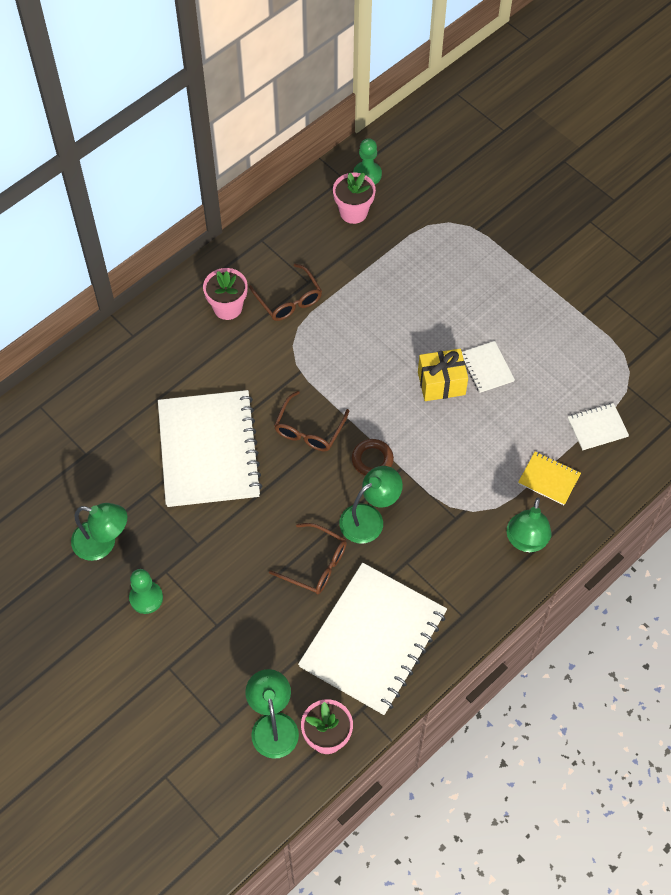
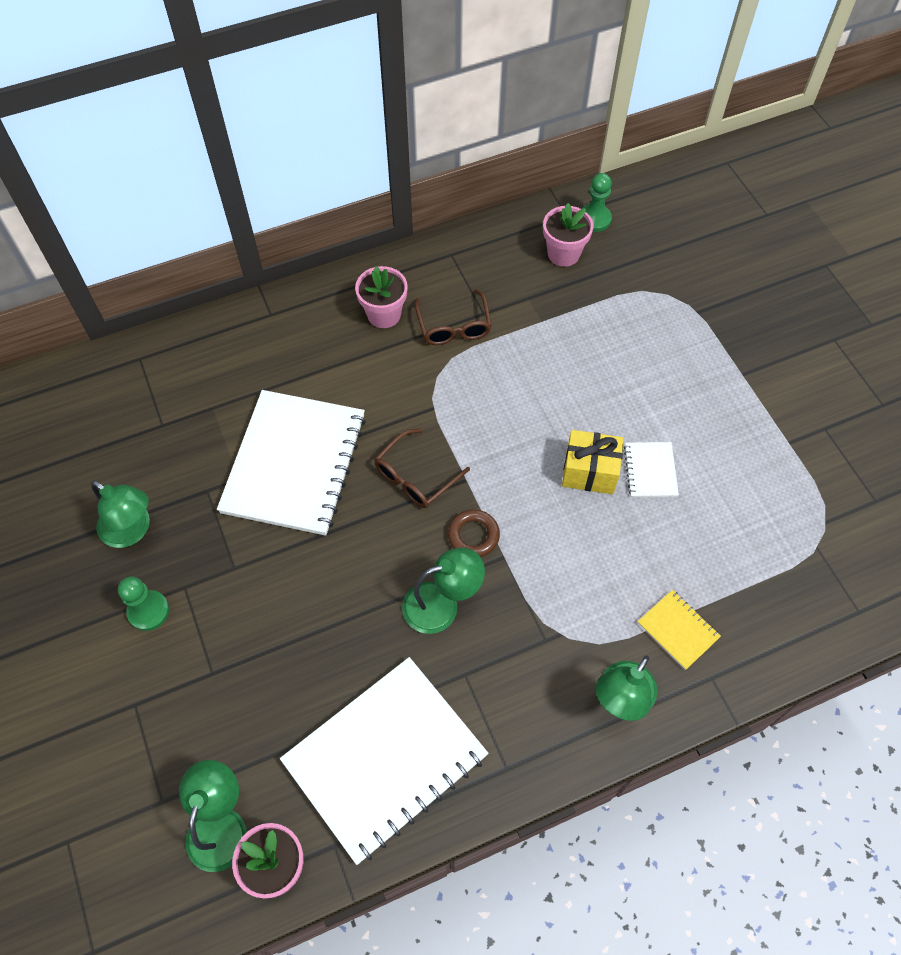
camera: 20 degrees right, 0 degrees up
brown glasses [269,523,347,594] -> none
white notebook [568,403,629,450] -> none

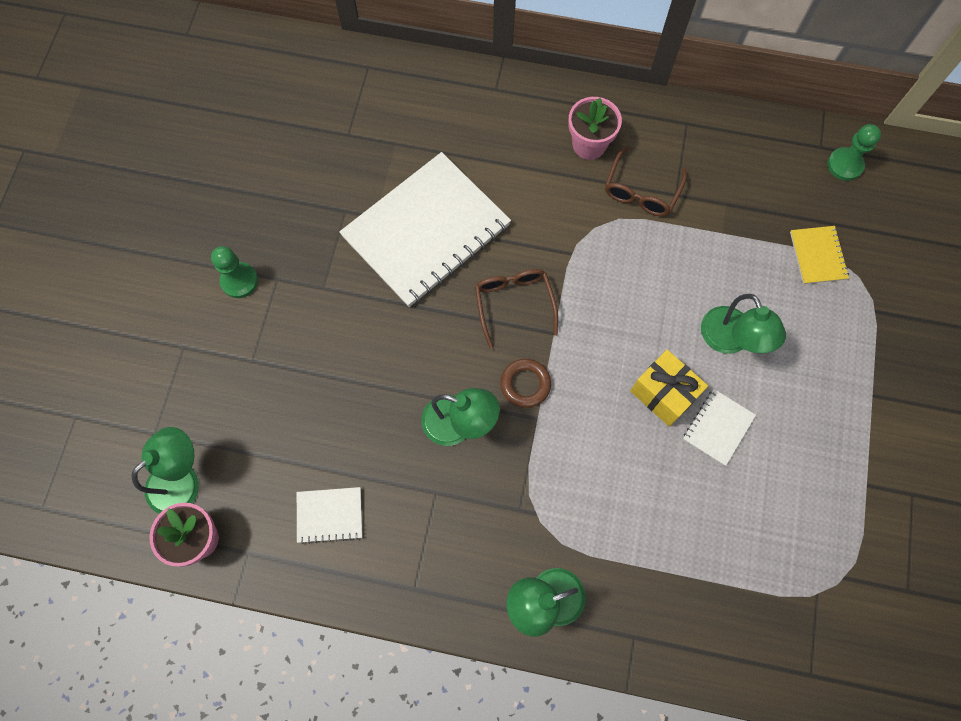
camera: 35 degrees right, 10 degrees up
green lamp [91,480,150,548] -> green lamp moved to [701,294,786,354]
white notebook [280,657,489,865] -> white notebook [297,487,362,544], size x0.43
brown glasses [374,428,470,508] -> brown glasses turned 90 degrees clockwise [475,269,558,349]
pink flower pot [543,203,594,267] -> none
yellow notebook [638,590,721,670] -> yellow notebook moved to [790,226,849,284]

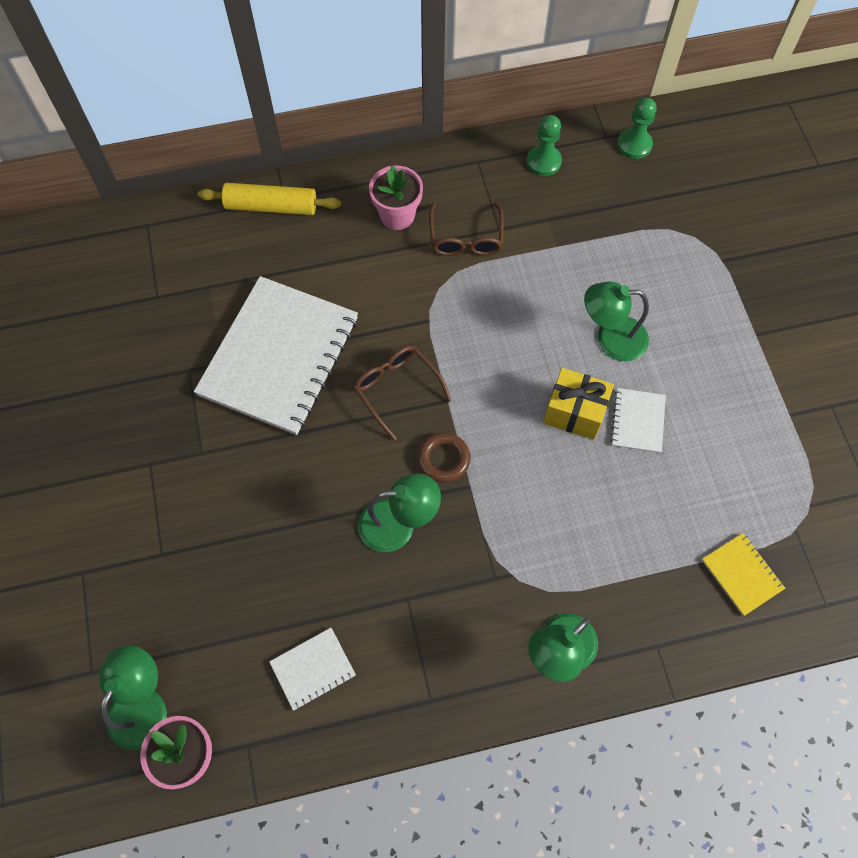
camera: 25 degrees left, 5 degrees down
green pawn [211,246,258,298] -> green pawn moved to [527,115,562,176]
green lamp [701,294,786,354] -> green lamp turned 135 degrees clockwise [584,281,649,361]
yellow notebook [790,226,849,284] -> yellow notebook moved to [702,533,786,616]
none -> yellow rolling pin [198,183,341,215]

